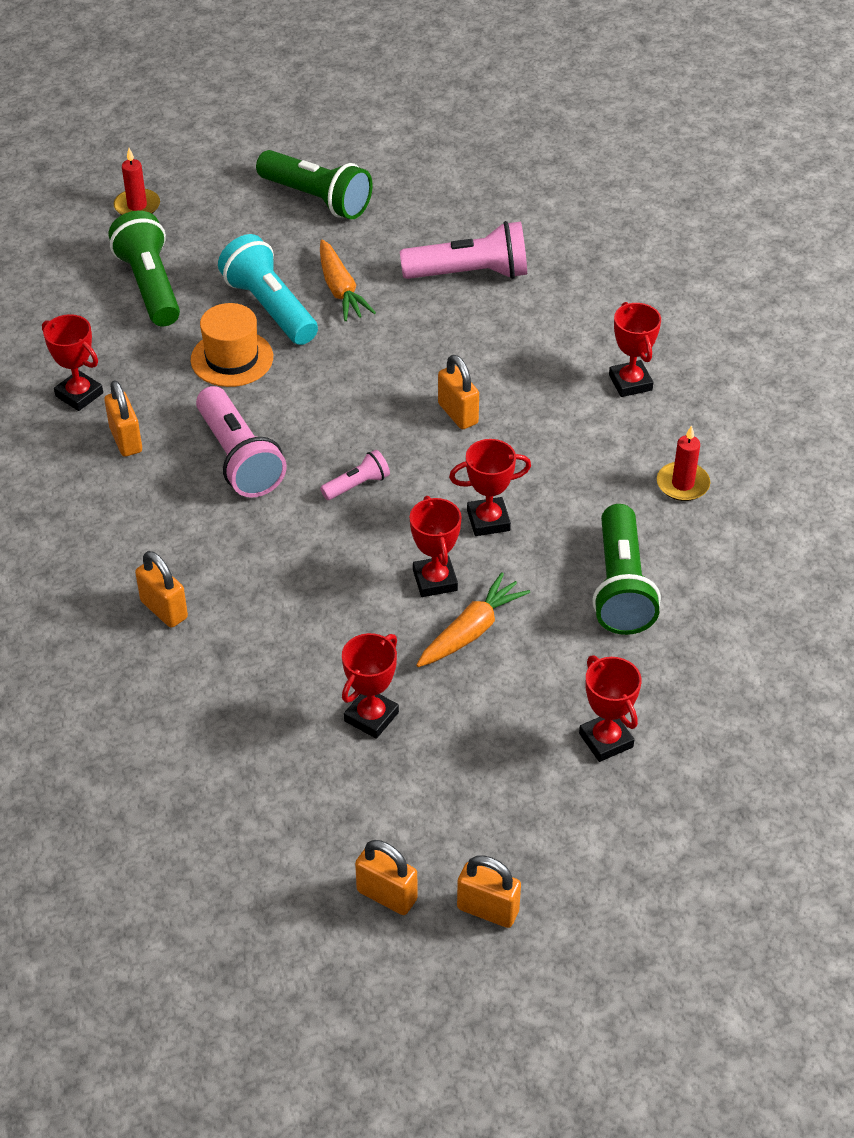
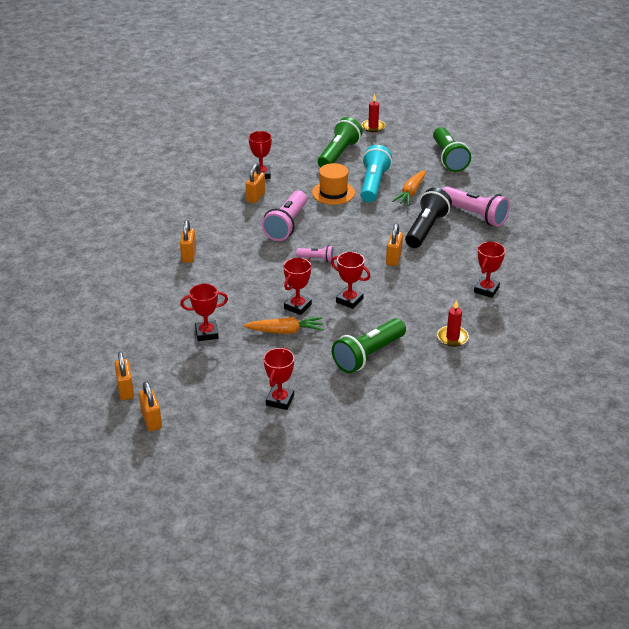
camera: 45 degrees right, 10 degrees down
none -> black flashlight [405,188,452,248]

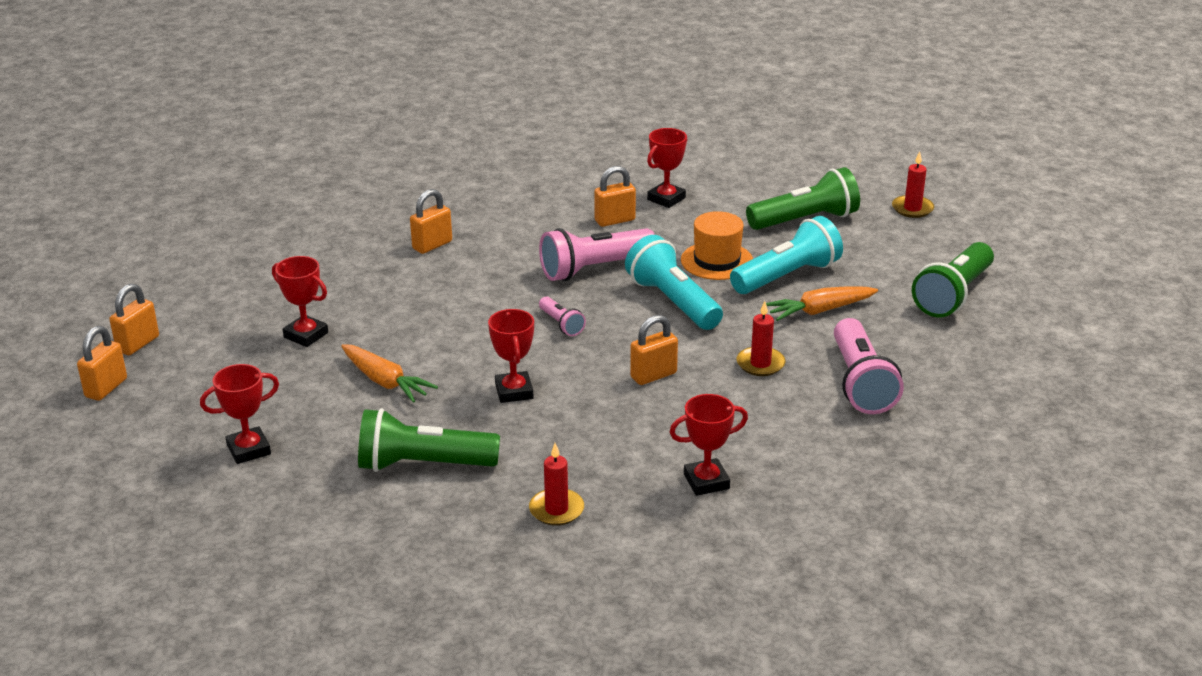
camera: 45 degrees right, 5 degrees down
red trophy [284,258,312,315] -> none
black flashlight [405,188,452,248] -> red candle [737,301,785,376]
none -> turquoise flashlight [625,235,723,330]

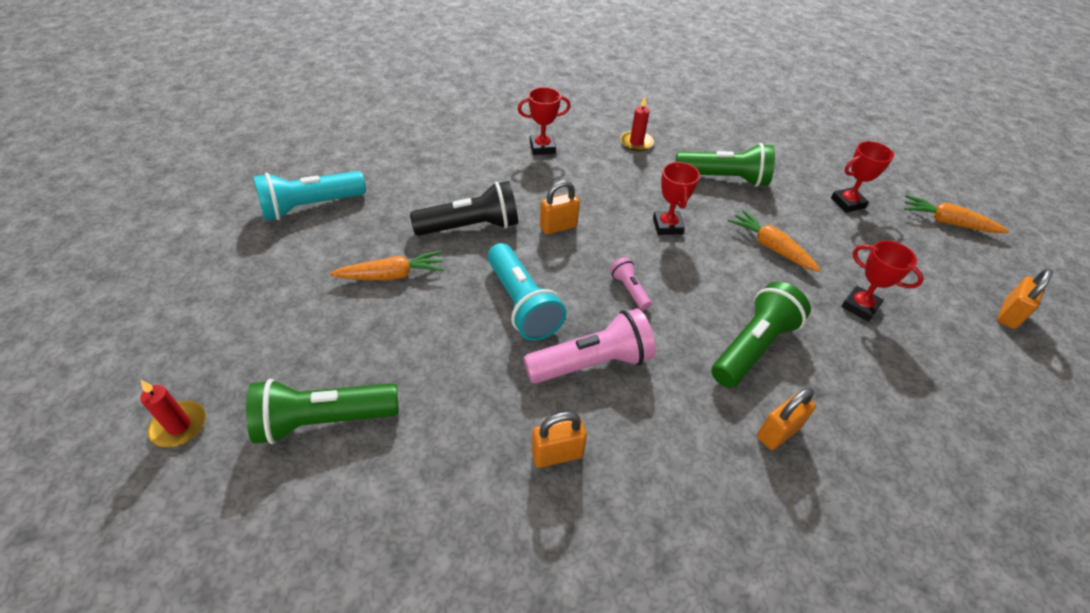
camera: 175 degrees left, 15 degrees up
orange padlock [77,326,127,401] -> none
red trophy [647,128,687,208] -> none
orange hat [681,211,753,280] -> none
turquoise flashlight [730,216,843,294] -> turquoise flashlight moved to [253,171,366,221]
red candle [737,301,785,376] -> black flashlight [410,181,518,236]
pink flashlight [834,318,904,414] -> none
green flashlight [912,242,994,317] -> green flashlight moved to [711,282,811,388]
none -> orange carrot [904,195,1009,233]

